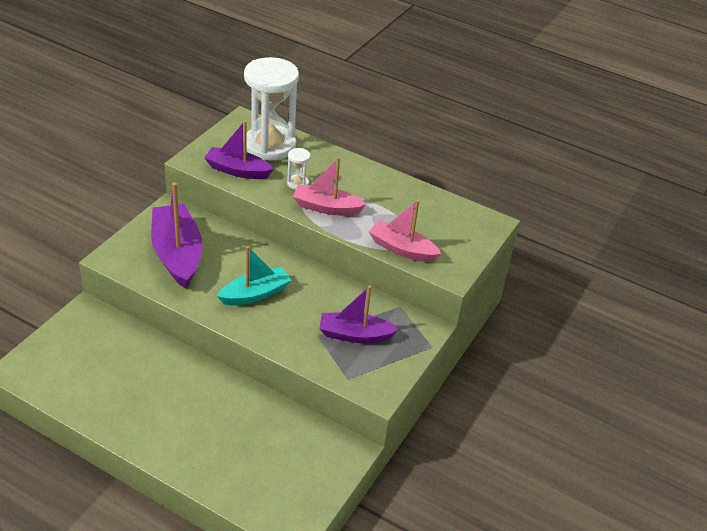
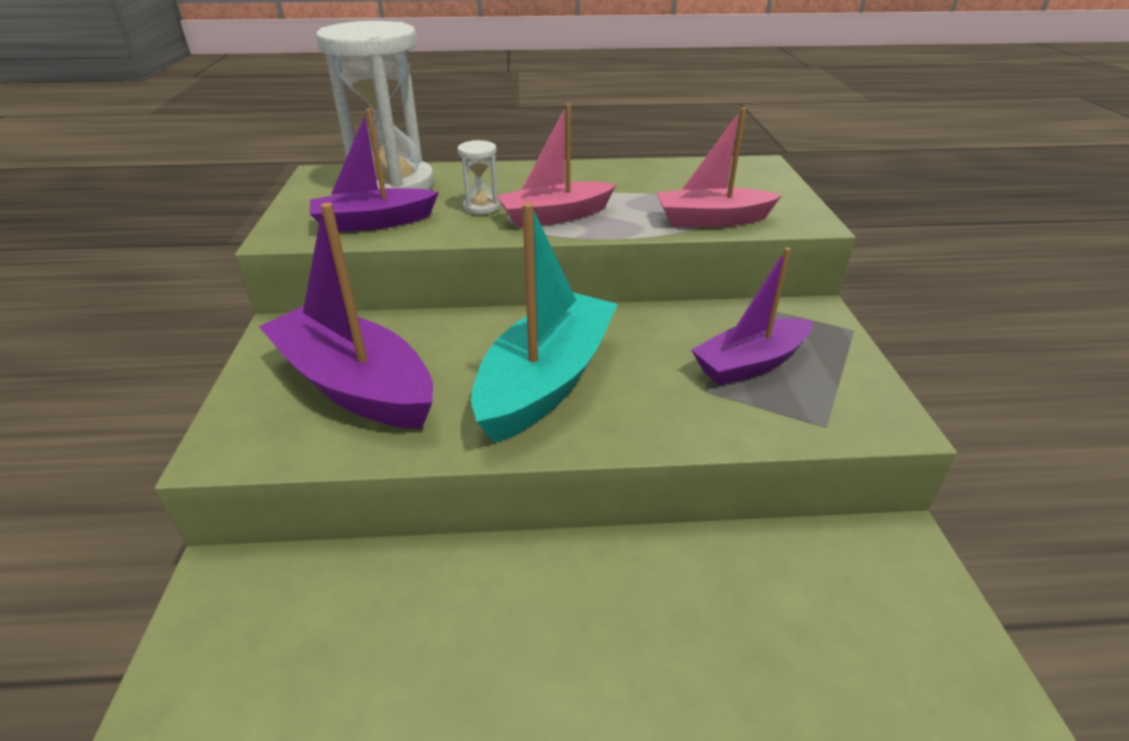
camera: 30 degrees left, 5 degrees down
turquoise boat [217,246,291,305] -> turquoise boat [471,202,618,443], size x1.54

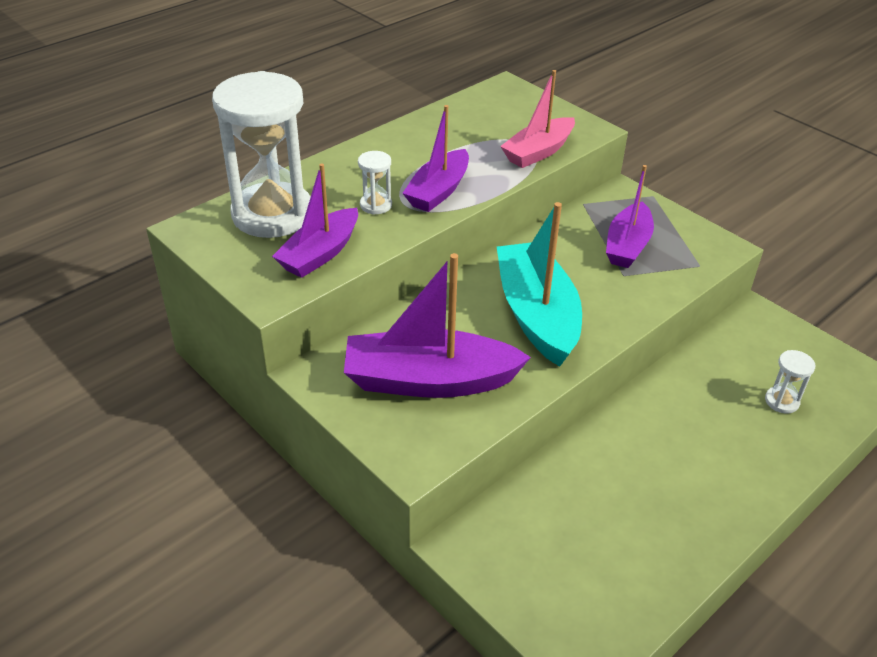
camera: 40 degrees left, 5 degrees up
pink boat [496,103,616,228] -> purple boat [403,105,469,212]
none -> white hourglass [765,350,815,414]

